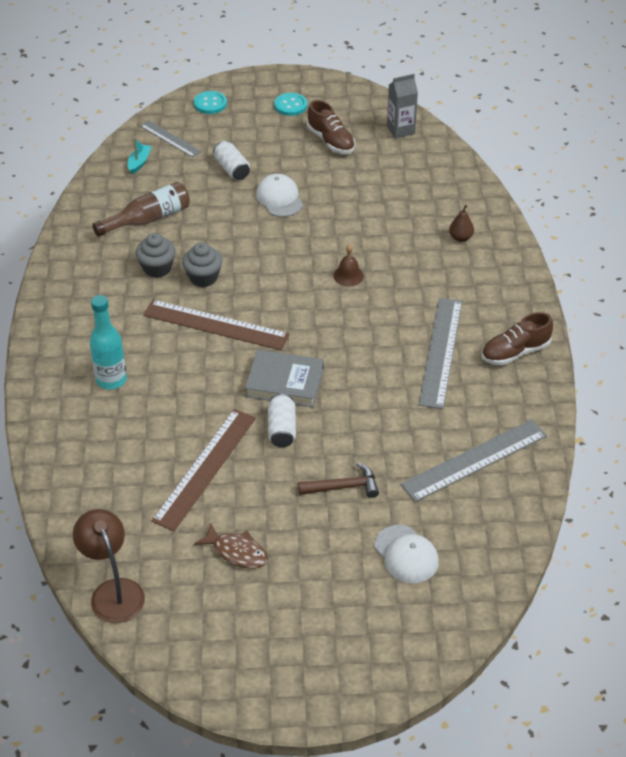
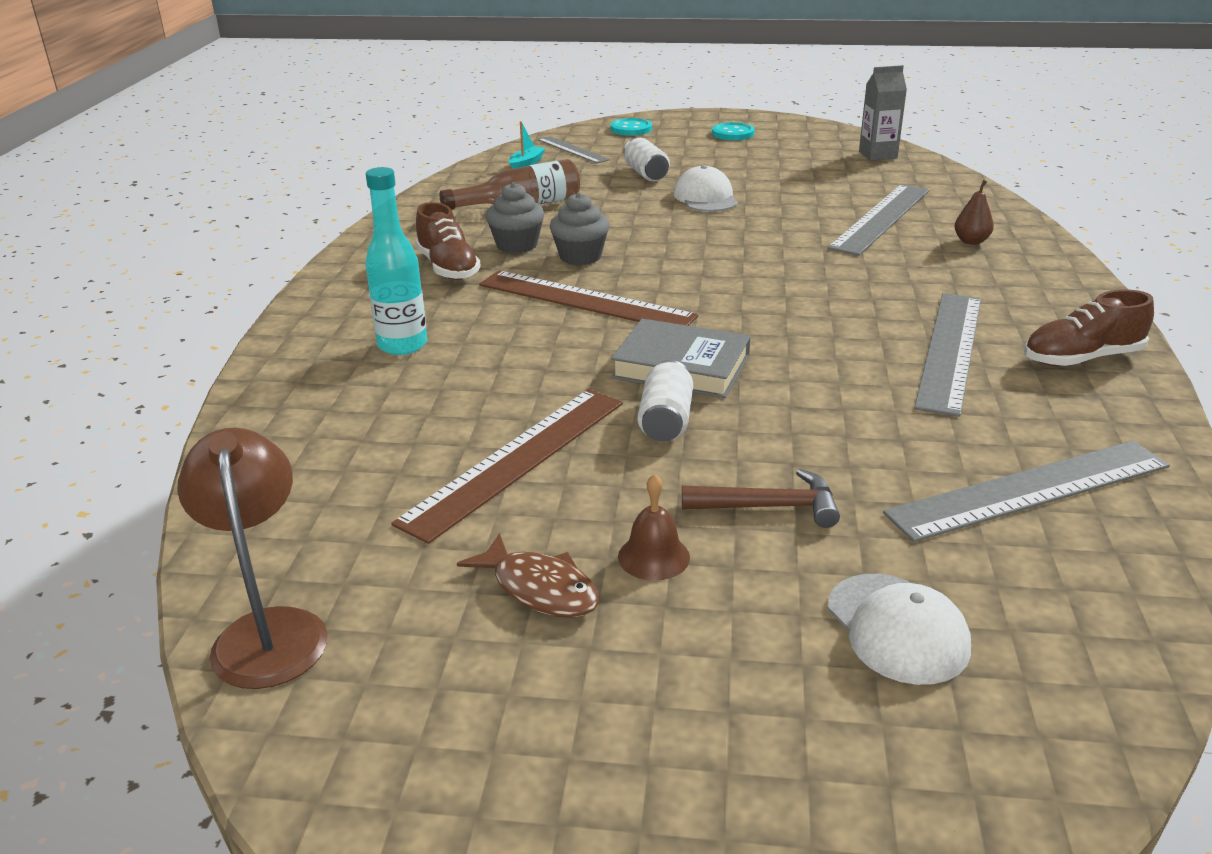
camera: 10 degrees right, 15 degrees down
brown shoe [307,100,355,154] -> brown shoe moved to [415,202,481,280]
brown bell [333,244,364,286] -> brown bell moved to [618,474,690,581]
none -> grey ruler [827,184,929,256]

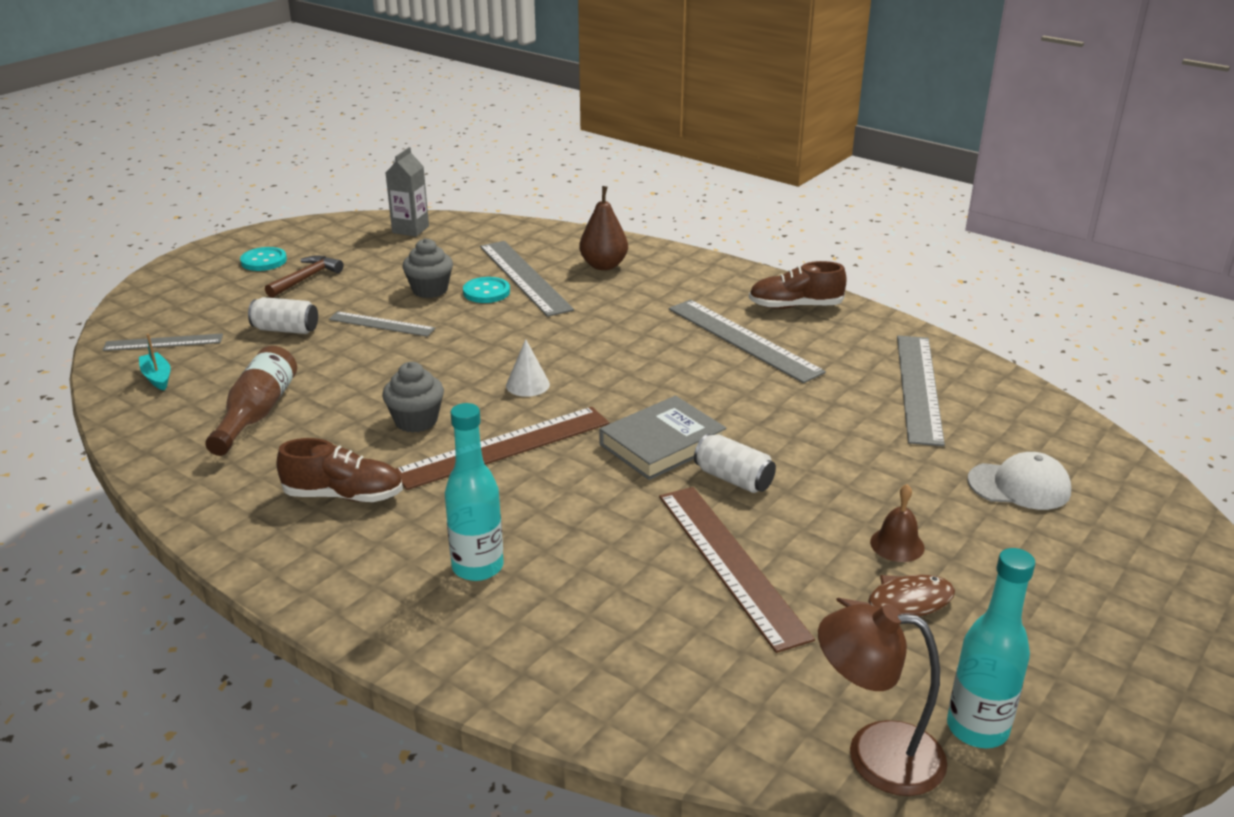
camera: 60 degrees left, 0 degrees up
grey cupcake [486,182,544,253] -> grey cupcake moved to [402,238,453,298]
turquoise button [610,118,652,136] -> turquoise button moved to [463,277,510,303]
white cap [674,165,738,212] -> grey ruler [329,311,435,337]
brown hammer [682,469,840,528] -> brown hammer moved to [265,255,344,298]
brown pear [954,180,994,245] -> brown pear [579,186,628,270], size x1.60
brown shoe [1024,290,1154,366] -> brown shoe turned 75 degrees clockwise [749,261,847,309]
none -> white cone [506,339,550,397]
none -> turquoise bottle [947,548,1035,748]

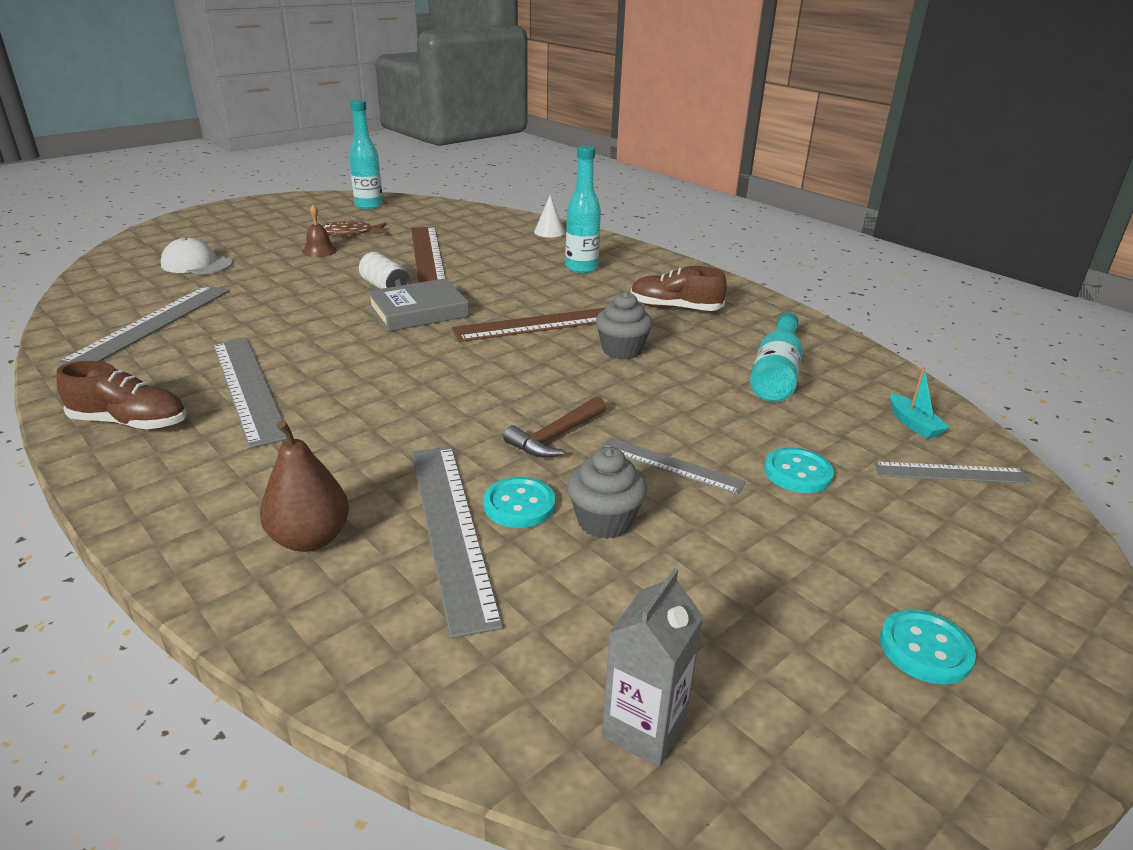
camera: 170 degrees left, 0 degrees up
brown bottle [205,346,297,456] -> turquoise bottle [750,313,803,402]
white can [248,297,318,334] -> turquoise button [764,447,834,493]
brown hammer [265,255,344,298] -> brown hammer moved to [503,396,606,458]
white cone [506,339,550,397] -> white cone moved to [534,195,565,237]
brown lamp [818,604,947,796] -> none

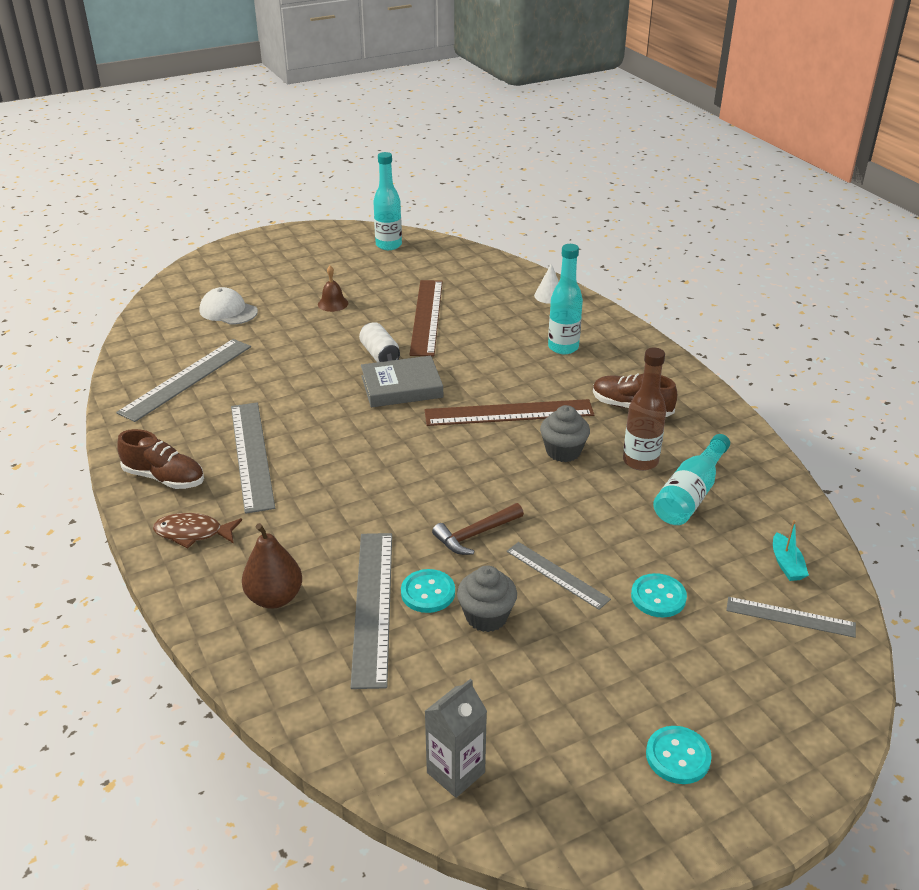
camera: 15 degrees right, 5 degrees up
brown fish [322,221,386,237] -> brown fish moved to [153,513,242,549]
none -> brown bottle [623,347,666,471]

